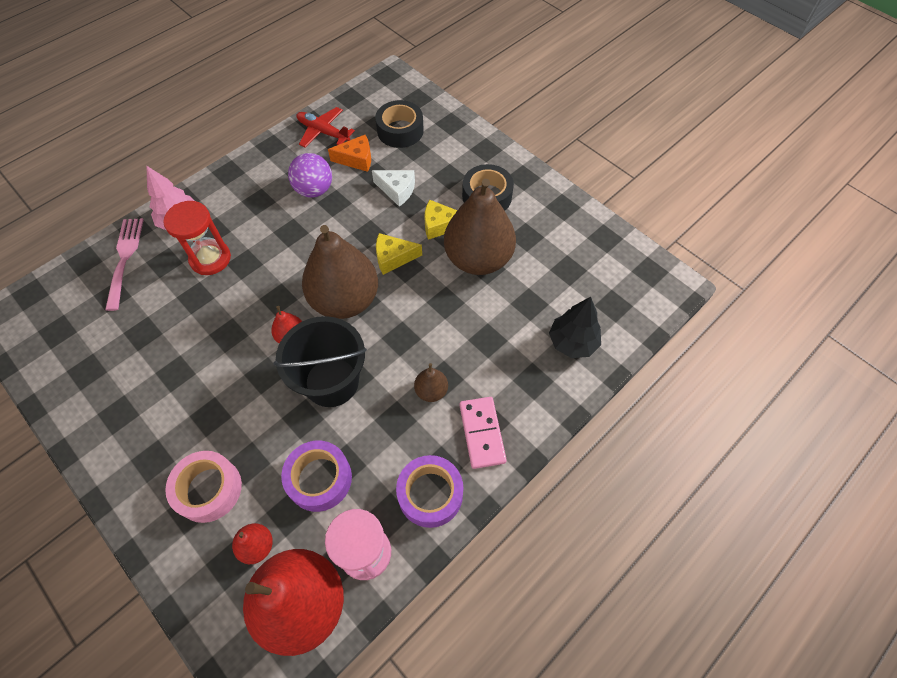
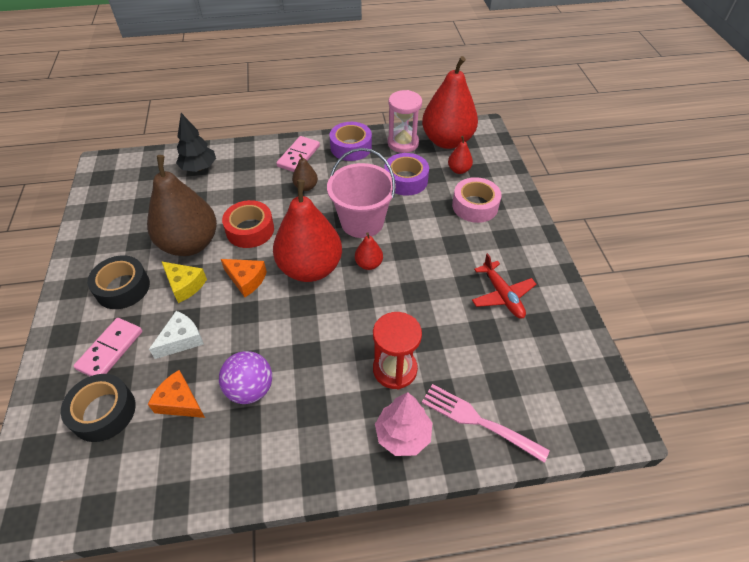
camera: 145 degrees left, 10 degrees down
pink fork [105,218,144,311] -> pink fork turned 90 degrees clockwise [422,384,550,463]
black bucket [273,316,367,407] -> pink bucket [327,148,396,238]
red plane [297,107,355,148] -> red plane moved to [472,253,536,319]
brown pear [302,225,378,319] -> red pear [273,179,342,282]
white cheese [372,170,415,207] -> white cheese turned 75 degrees clockwise [149,311,204,359]
yellow cheese [376,233,422,275] -> orange cheese [221,259,267,297]
none -> pink domino [73,318,142,376]
none -> red tape [222,200,274,248]

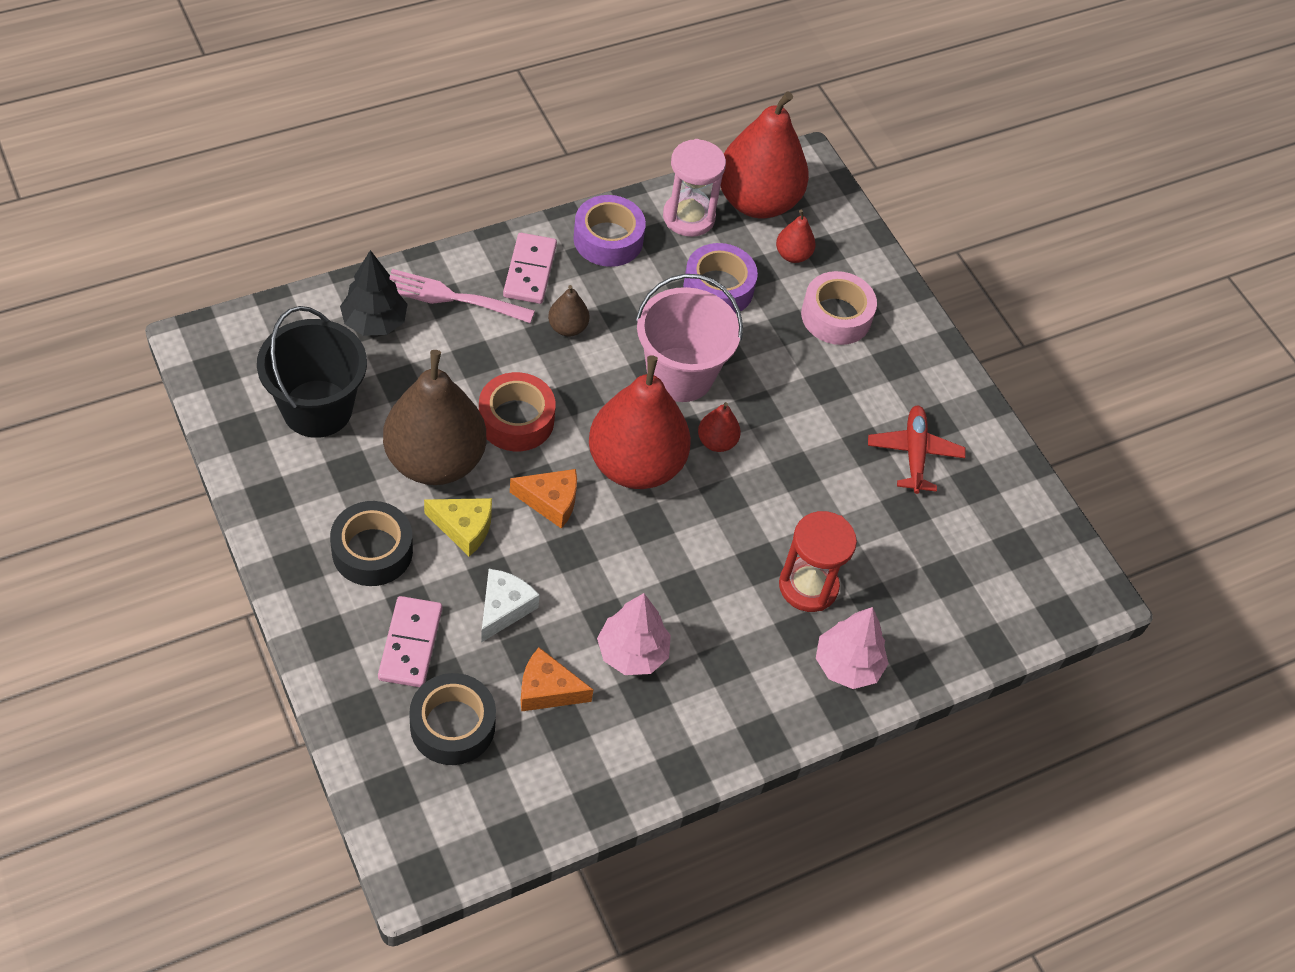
camera: 25 degrees left, 5 degrees up
purple ball [219,351,272,404] -> pink tree [597,593,671,675]
pink fork [422,384,550,463] -> pink fork moved to [389,269,535,323]
red plane [472,253,536,319] -> red plane turned 135 degrees counterclockwise [868,405,966,494]
none -> black bucket [257,306,367,438]

